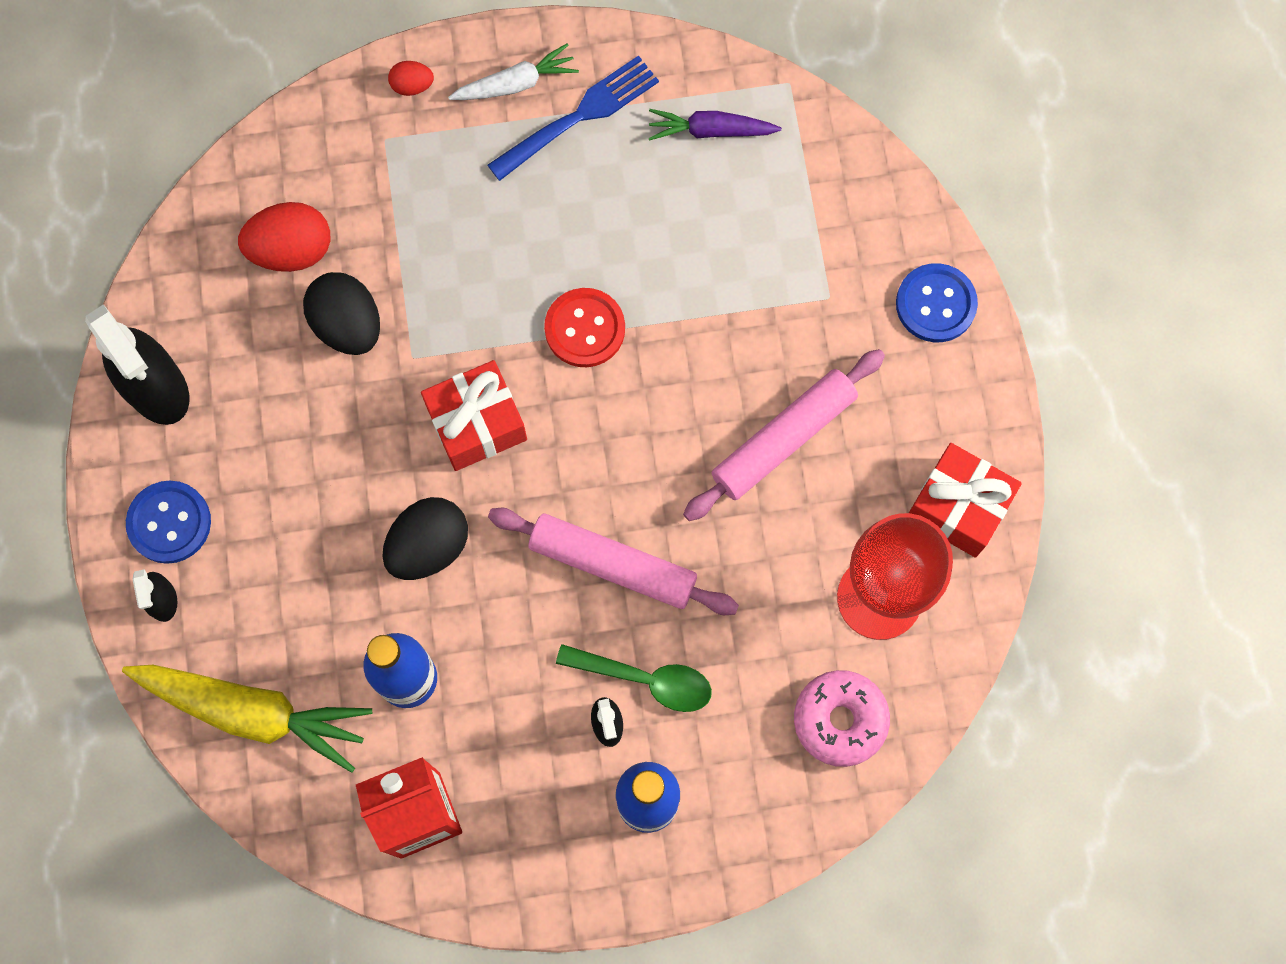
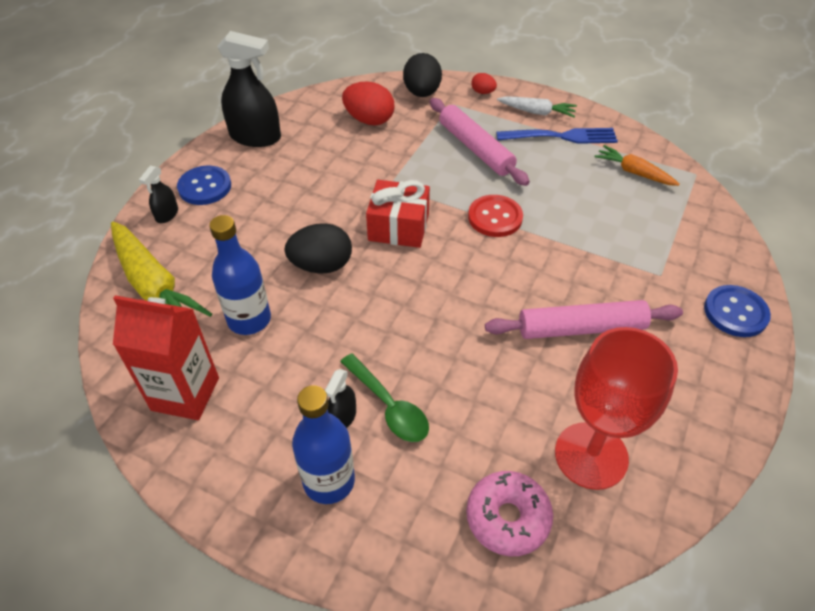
camera: 35 degrees right, 25 degrees down
black spray bottle [85,304,189,425] -> black spray bottle turned 75 degrees counterclockwise [217,31,281,147]
black egg [303,272,380,355] -> black egg moved to [403,53,442,97]
pink rolling pin [488,508,739,615] -> pink rolling pin moved to [430,98,530,186]
purple carrot [649,109,782,141] -> orange carrot [595,145,680,186]
red gift [909,443,1022,558] -> none

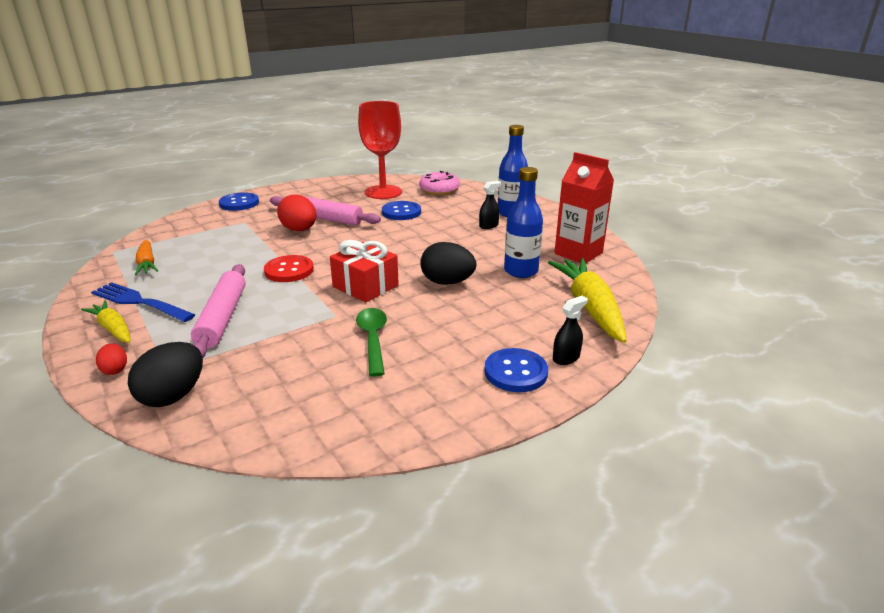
camera: 150 degrees left, 20 degrees down
black spray bottle [217,31,281,147] -> none
green spoon [340,353,429,442] -> green spoon moved to [356,308,387,377]
red egg [342,81,395,125] -> red egg moved to [277,194,317,231]
white carrot [497,96,577,118] -> yellow carrot [81,300,131,343]
none -> blue button [382,201,421,220]

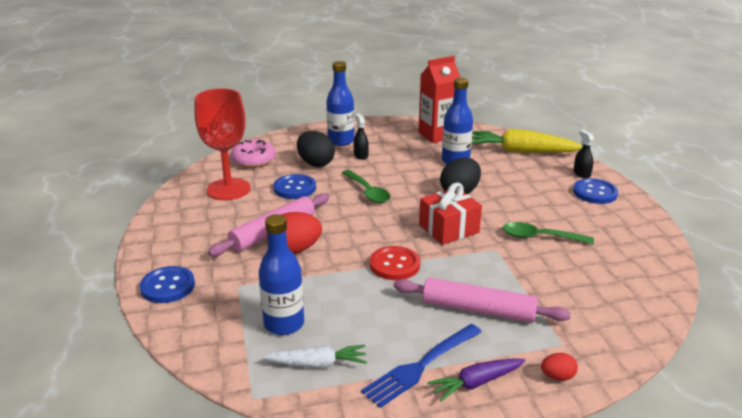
camera: 70 degrees left, 0 degrees up
yellow carrot [81,300,131,343] -> purple carrot [427,358,525,402]
black egg [128,342,203,407] -> black egg moved to [297,131,335,167]
orange carrot [135,240,158,275] -> white carrot [262,345,367,368]
none -> blue bottle [259,214,304,335]
none -> green spoon [342,170,390,203]

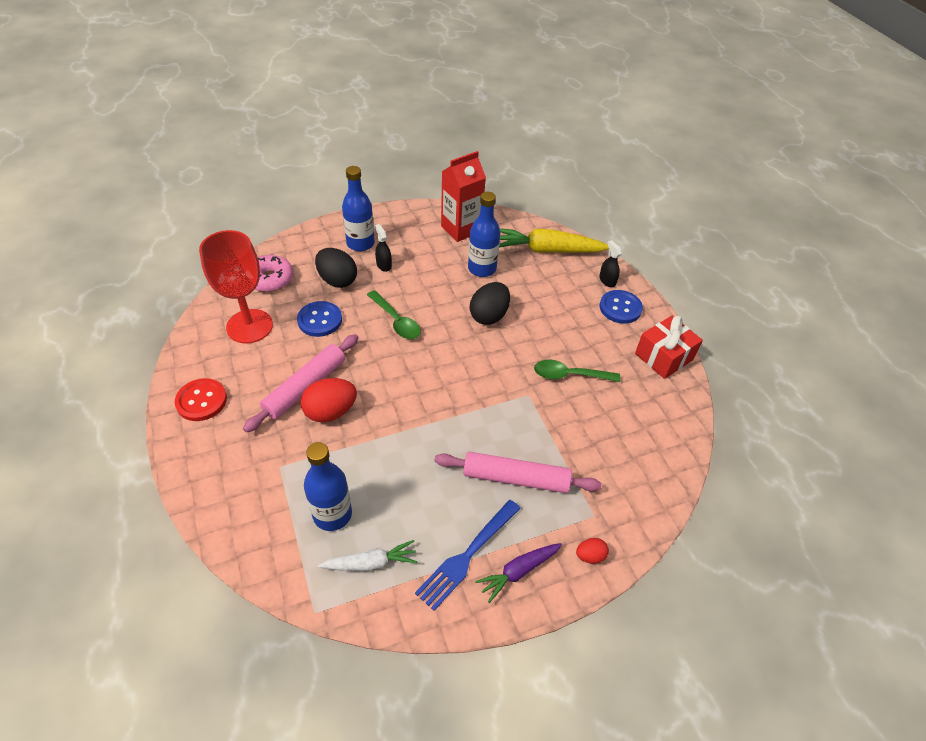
camera: 10 degrees left, 20 degrees up
blue button [140,266,195,303] -> none
red button [370,246,420,280] -> red button moved to [174,378,227,421]
red gift [419,183,482,245] -> red gift moved to [635,316,703,379]

